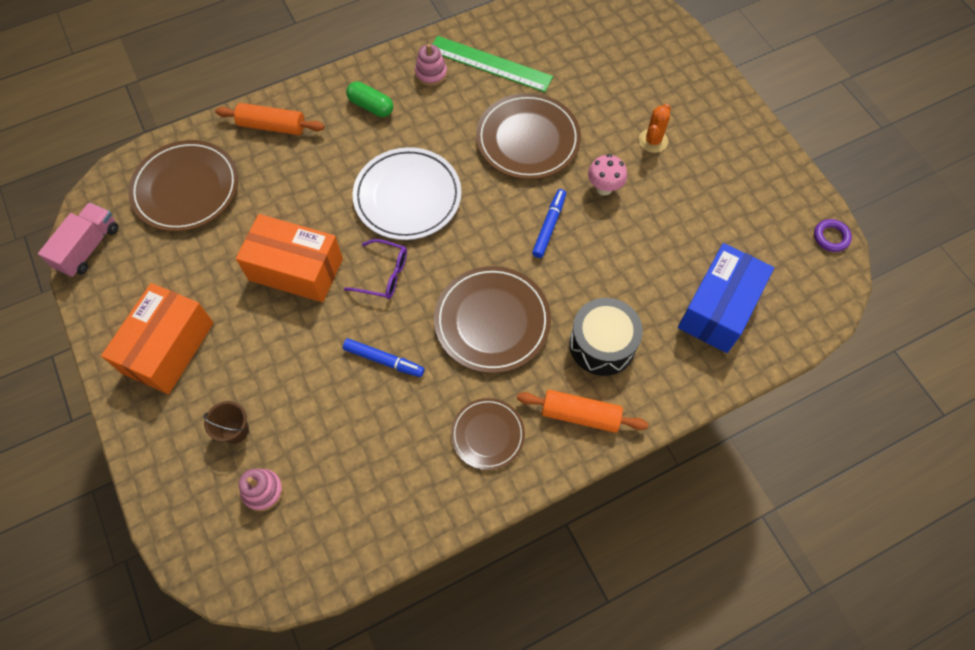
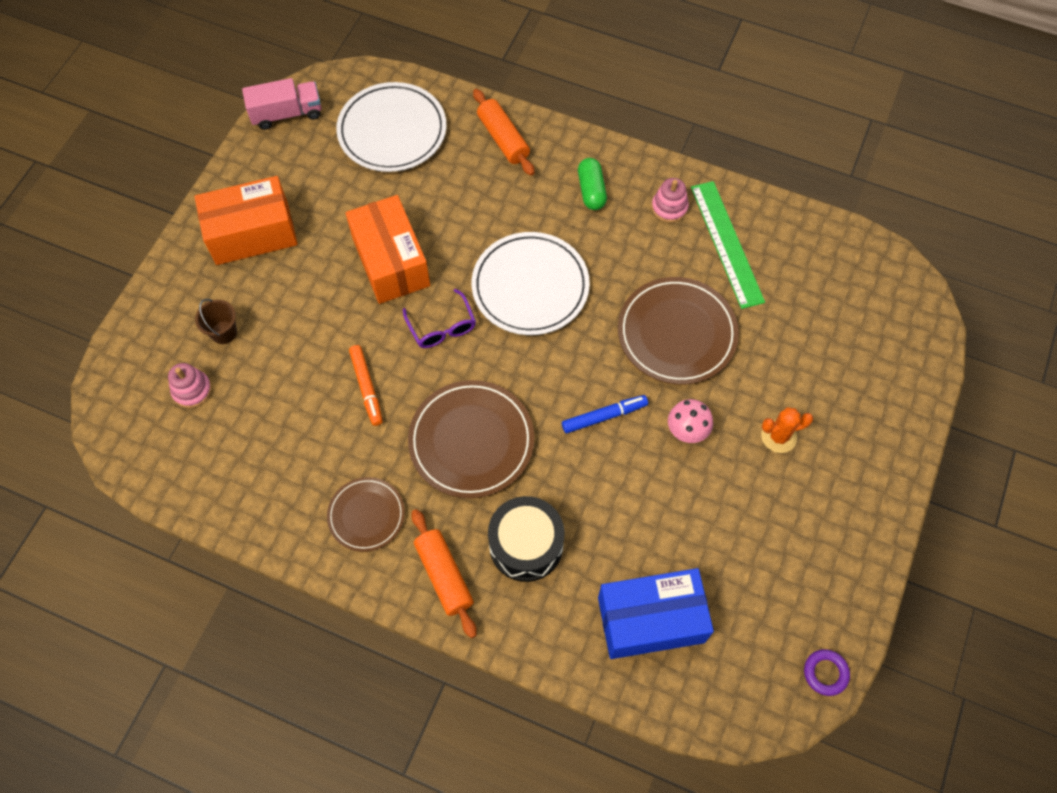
camera: 50 degrees right, 0 degrees up
brown plate [128,140,238,232] -> white plate [336,82,446,172]
blue marker [343,338,424,377] -> orange marker [349,345,383,426]

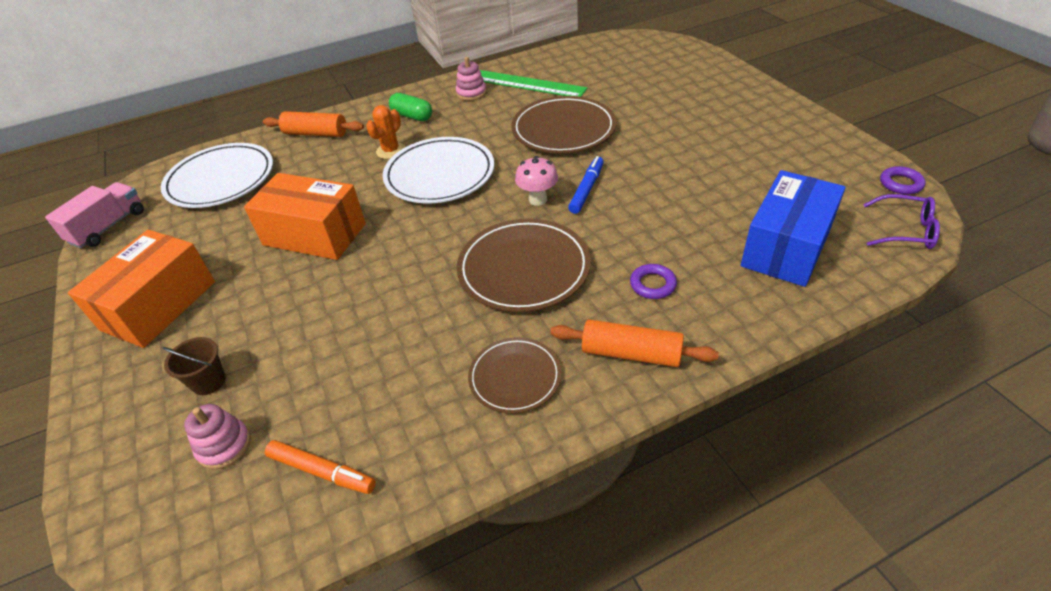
camera: 45 degrees left, 20 degrees down
orange marker [349,345,383,426] -> orange marker moved to [265,440,376,494]
purple glasses [403,289,476,348] -> purple glasses moved to [863,194,940,249]
black drum [488,496,565,582] -> purple ring [630,264,677,299]
pink mushroom [668,399,713,443] -> pink mushroom moved to [515,156,558,206]
orange cactus [761,407,813,453] -> orange cactus moved to [366,105,405,159]

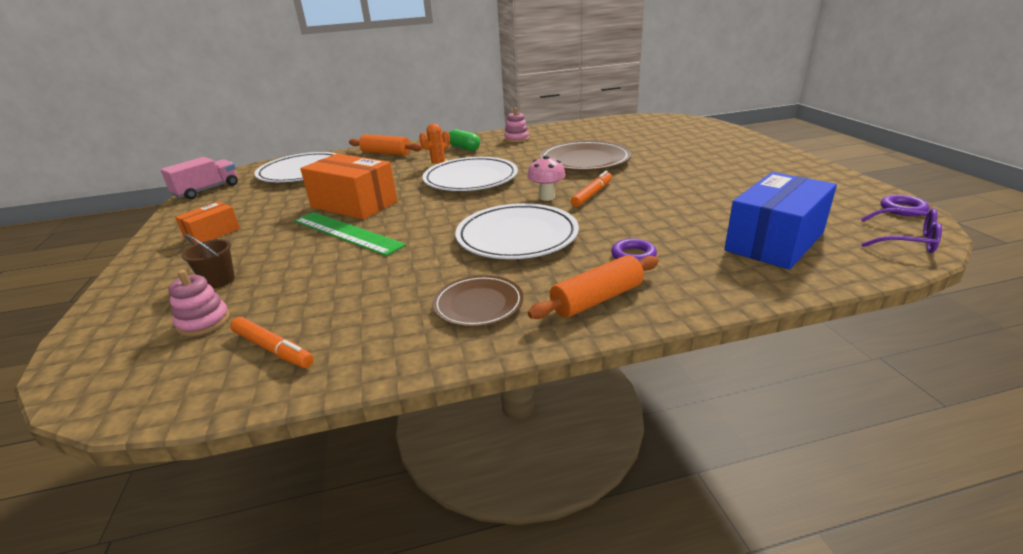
camera: 10 degrees right, 15 degrees down
orange box [68,230,215,348] -> orange box [175,202,240,244], size x0.54
brown plate [457,218,591,312] -> white plate [455,203,579,259]
green ruler [480,70,587,97] -> green ruler moved to [294,212,406,256]
orange rolling pin [550,319,719,367] -> orange rolling pin turned 60 degrees counterclockwise [528,255,659,319]
blue marker [568,156,604,214] -> orange marker [571,171,612,207]

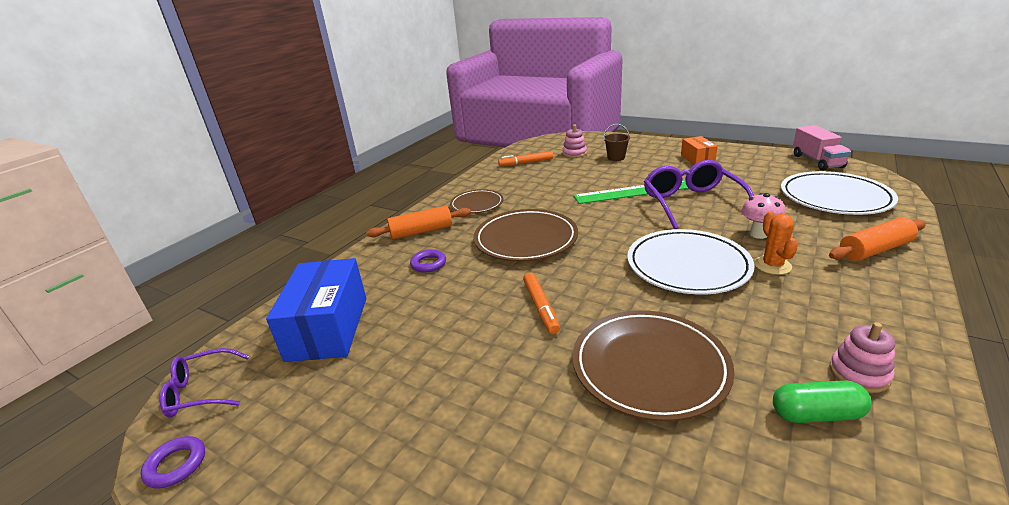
camera: 135 degrees right, 0 degrees up
orange box [300,154,398,220] -> purple glasses [644,160,754,229]
green capsule [449,129,480,151] -> green capsule moved to [773,380,872,423]
white plate [455,203,579,259] -> brown plate [473,209,578,262]
pink mushroom [527,155,566,201] -> pink mushroom moved to [741,193,785,239]
orange rolling pin [528,255,659,319] -> orange rolling pin turned 60 degrees clockwise [366,206,471,239]

